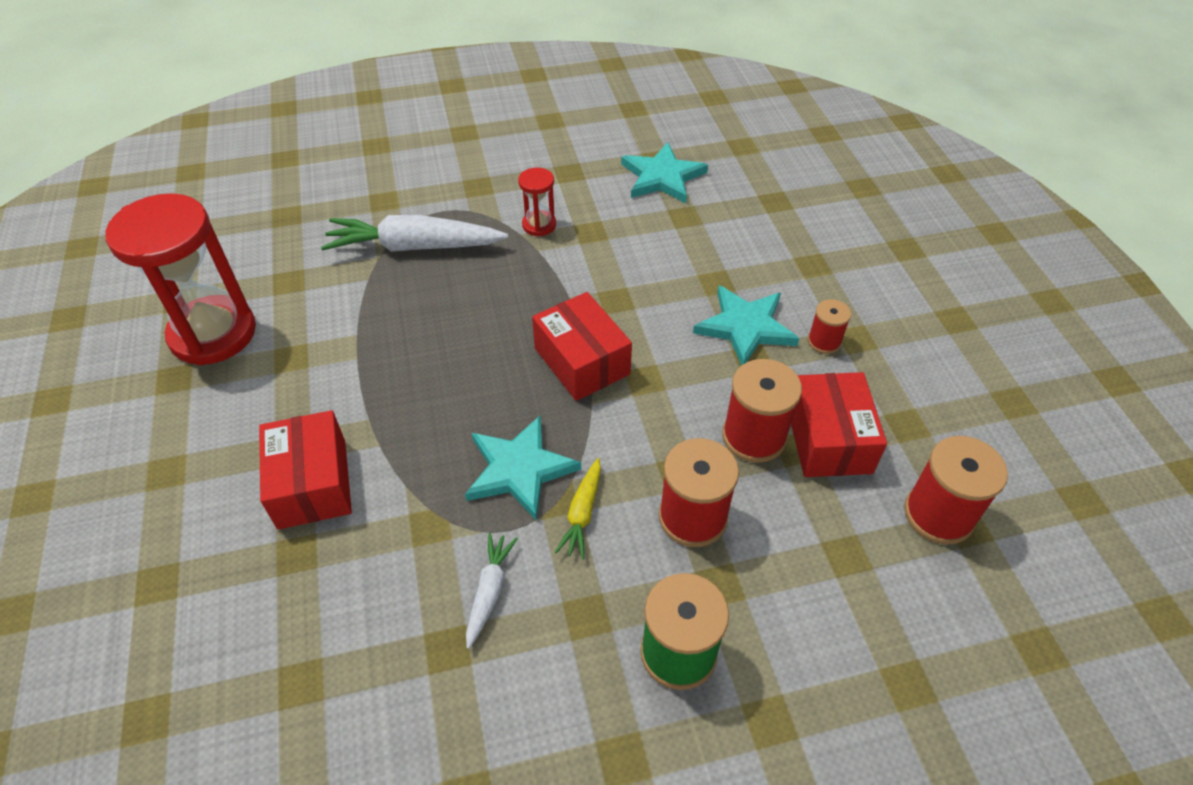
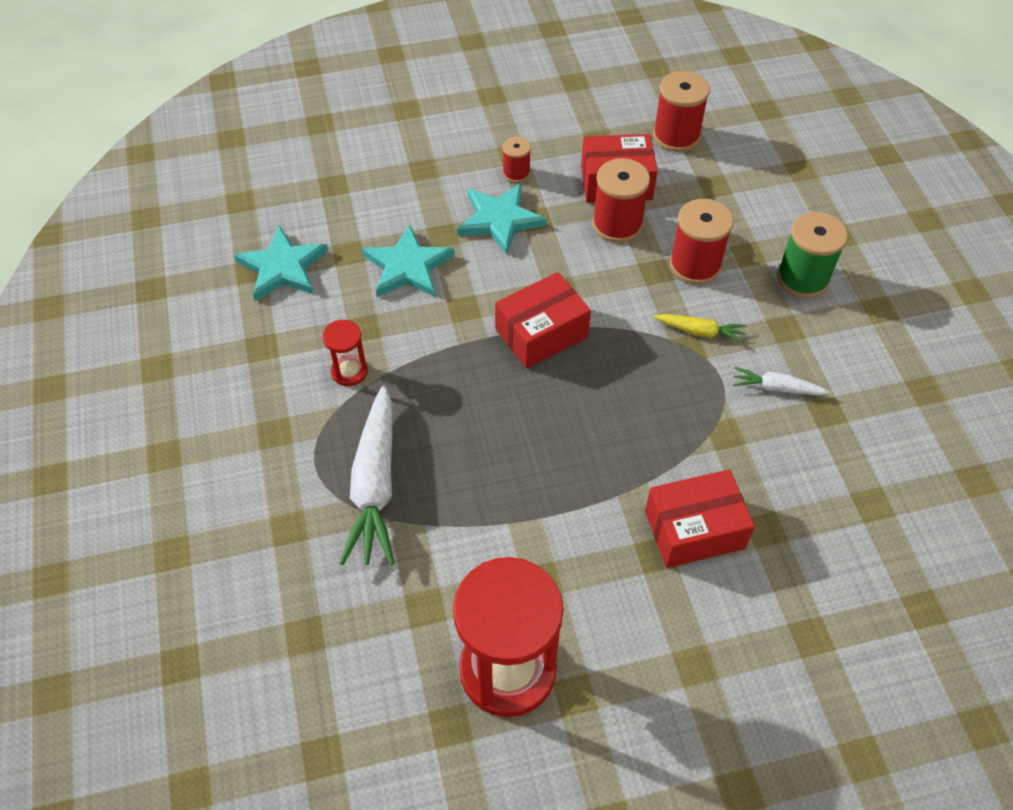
camera: 90 degrees left, 5 degrees up
turquoise star [465,416,581,520] -> turquoise star moved to [362,224,455,297]

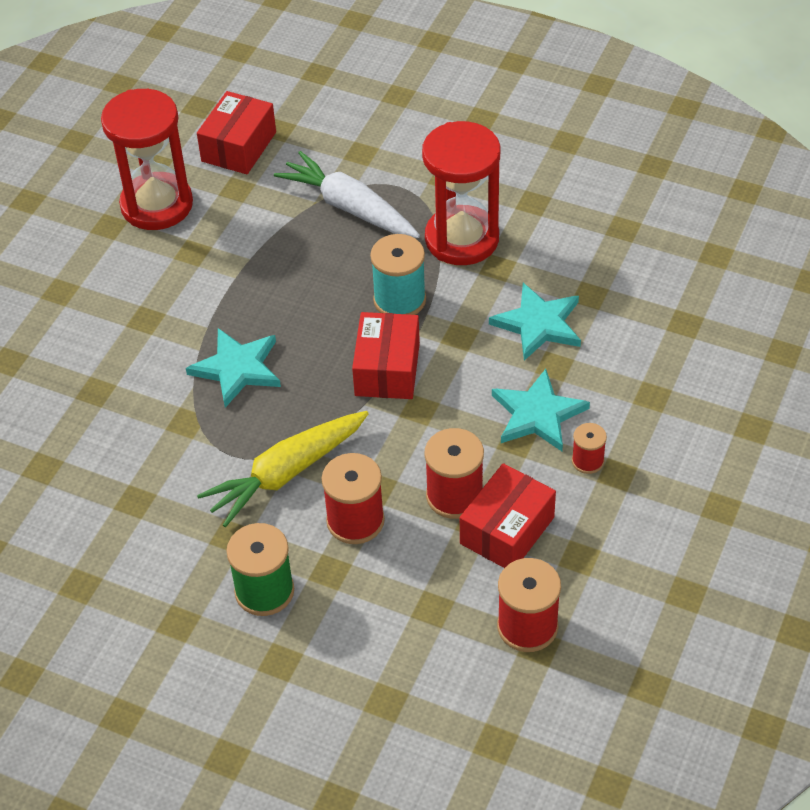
camera: 130 degrees right, 5 degrees down
turquoise star [234,225,328,301] -> turquoise star moved to [186,328,281,408]
red hourglass [322,320,368,386] -> red hourglass [422,121,501,265], size x2.21
red box [645,469,755,568] -> red box moved to [197,91,276,174]
yellow carrot [654,314,747,343] -> yellow carrot [197,411,369,527], size x2.02
white carrot [733,367,830,395] -> none
none -> turquoise spool [370,234,426,315]

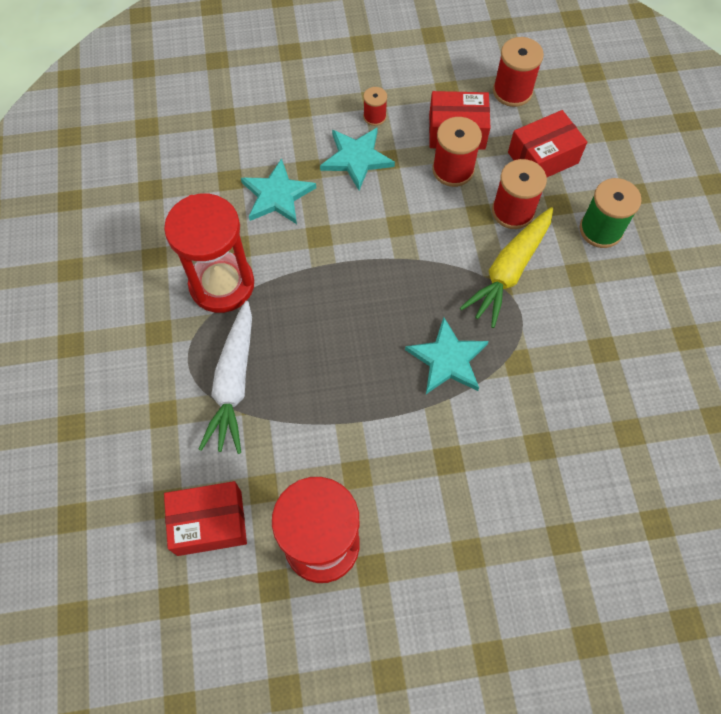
camera: 125 degrees left, 15 degrees up
yellow carrot [197,411,369,527] -> yellow carrot turned 105 degrees clockwise [460,207,553,328]
red box [352,312,420,399] -> red box moved to [508,110,587,177]
turquoise spool [370,234,426,315] -> none

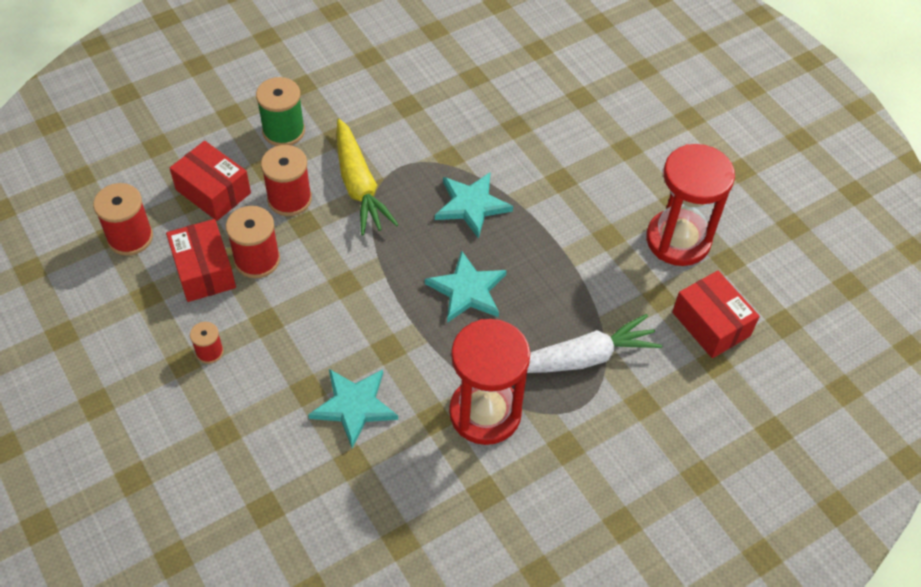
camera: 115 degrees left, 10 degrees down
turquoise star [320,127,395,190] -> turquoise star moved to [425,250,507,323]
yellow carrot [460,207,553,328] -> yellow carrot turned 60 degrees clockwise [337,119,399,235]

